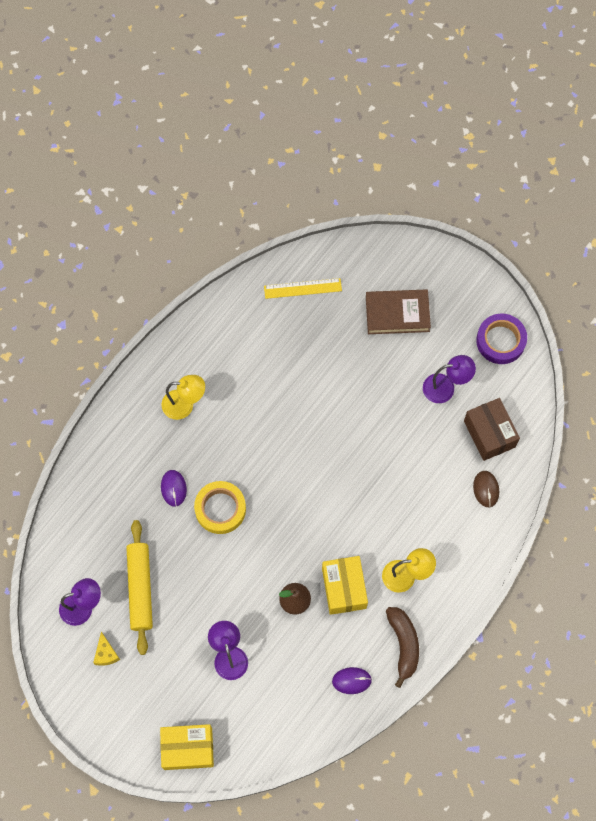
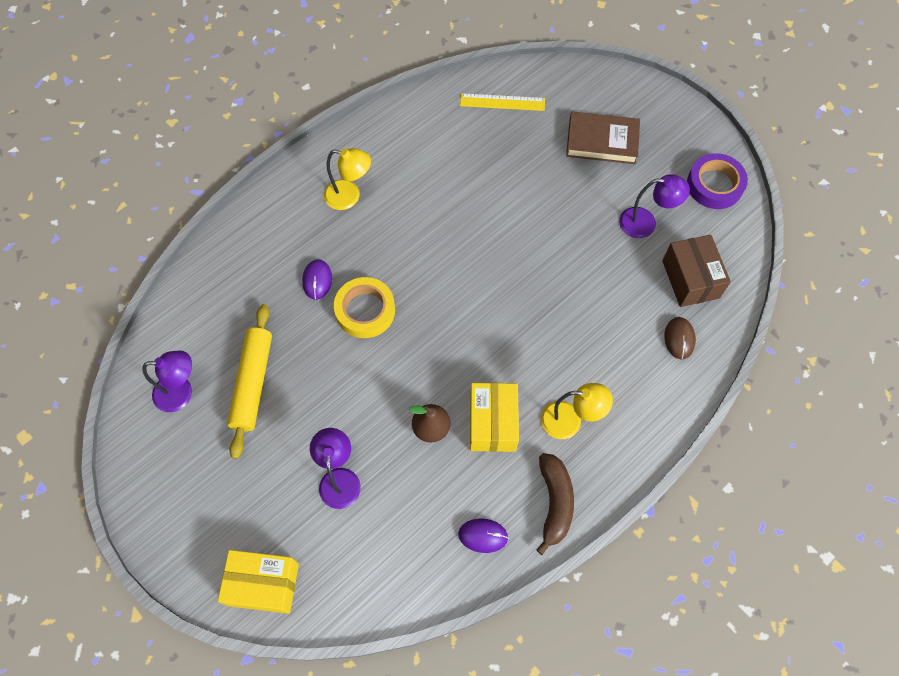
camera: 10 degrees right, 5 degrees down
yellow cheese [93,632,120,666] -> none

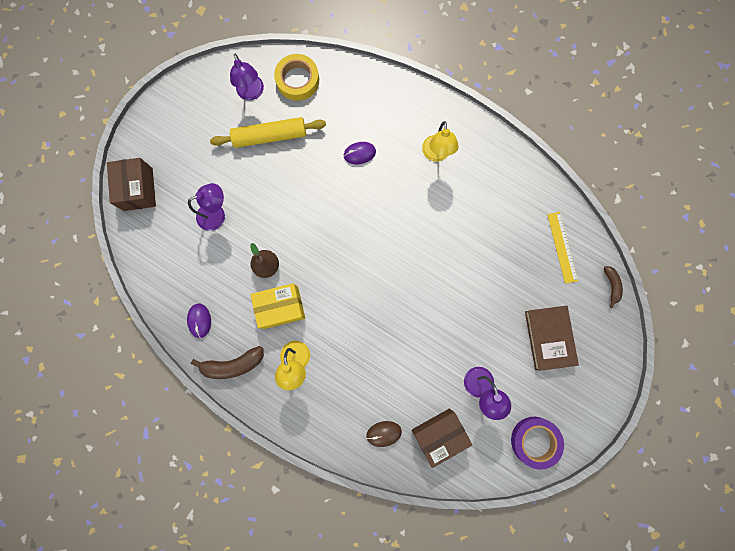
camera: 75 degrees right, 15 degrees up
yellow box [218,550,299,614] -> brown box [107,158,156,211]
yellow tape [334,277,395,338] -> yellow tape moved to [274,54,319,101]
none -> brown banana [604,266,623,308]

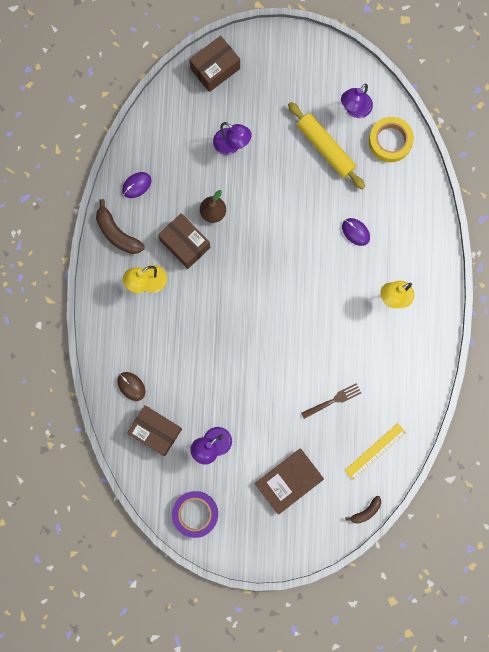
camera: 60 degrees right, 0 degrees up
yellow box [250,283,305,329] -> brown box [158,213,210,269]
none -> brown fork [301,383,361,419]

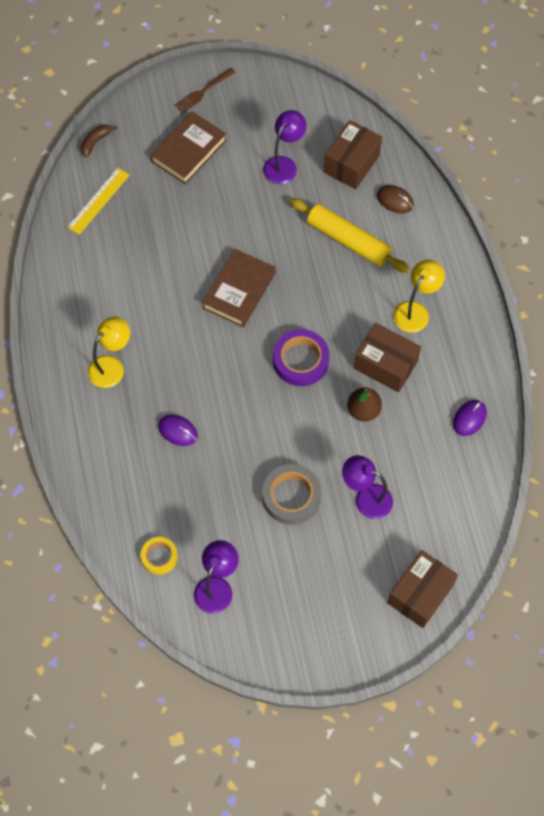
camera: 165 degrees right, 15 degrees down
brown banana [96,199,145,254] -> none
brown box [127,405,182,456] -> brown box turned 75 degrees counterclockwise [324,120,382,189]
purple tape [172,491,218,538] -> purple tape moved to [273,329,330,386]
yellow rolling pin [288,102,365,189] -> yellow rolling pin moved to [290,198,410,273]
brown fork [301,383,361,419] -> brown fork moved to [174,68,236,114]
yellow tape [369,117,414,162] -> yellow tape [141,537,178,575], size x0.61
none -> brown book [202,249,275,327]
none -> grey tape [262,464,321,525]

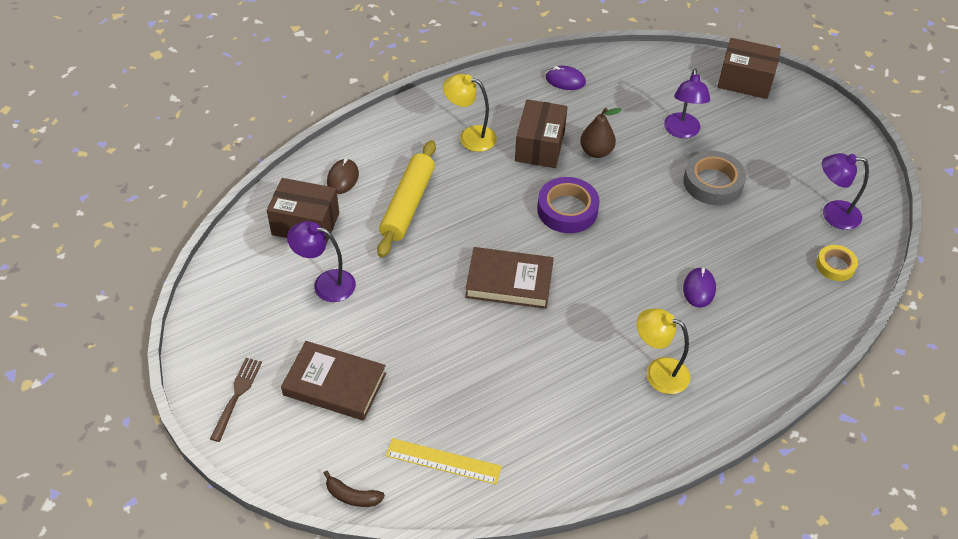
camera: 110 degrees left, 15 degrees down
brown fork [174,68,236,114] -> brown fork turned 105 degrees counterclockwise [210,358,262,442]

